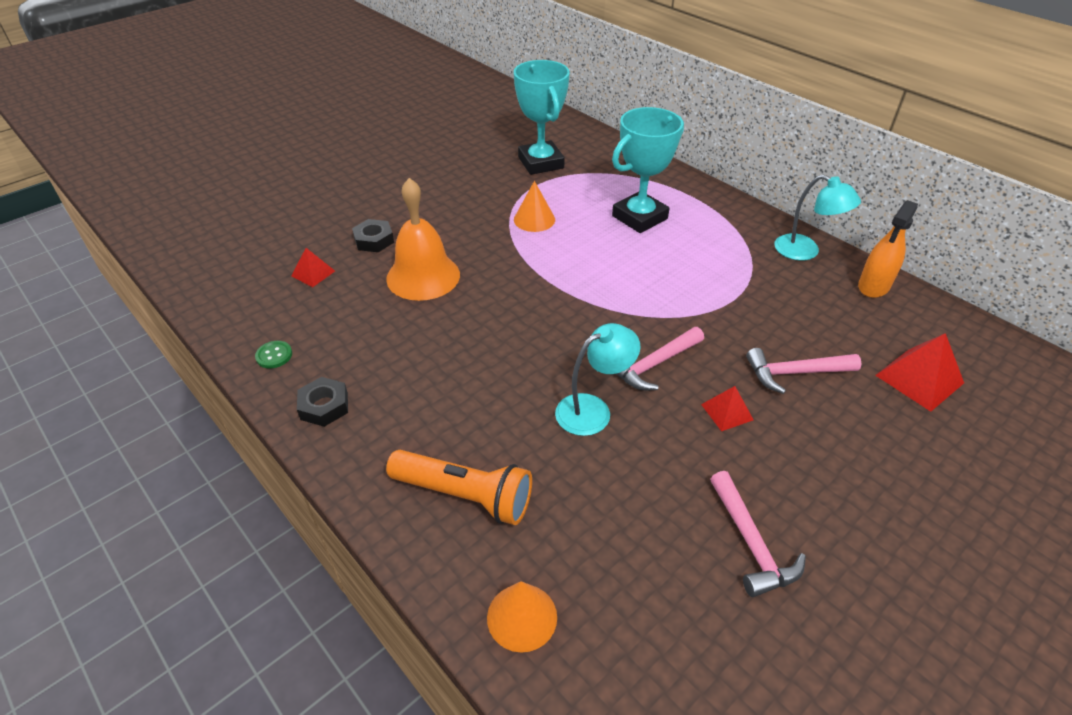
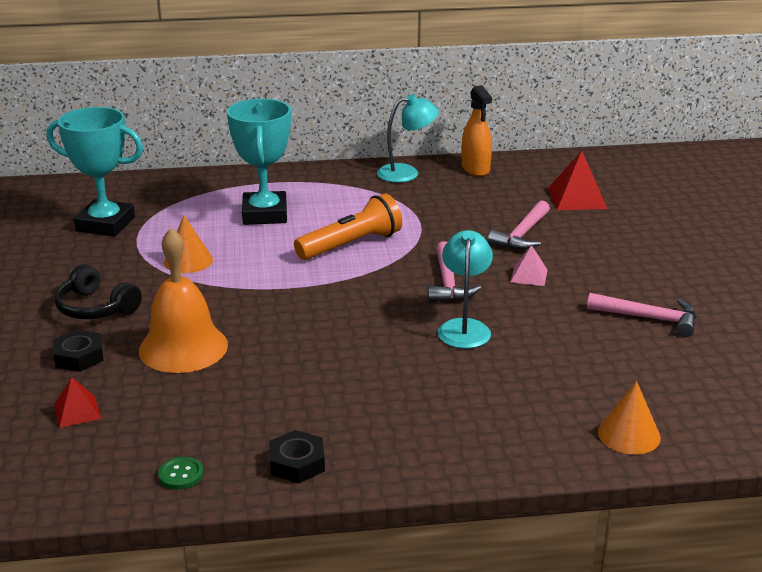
camera: 55 degrees left, 15 degrees down
orange flashlight [386,450,532,525] -> orange flashlight moved to [294,193,402,260]
red pyramid [701,386,754,431] -> pink pyramid [511,245,548,286]
none -> black headphones [54,264,142,319]

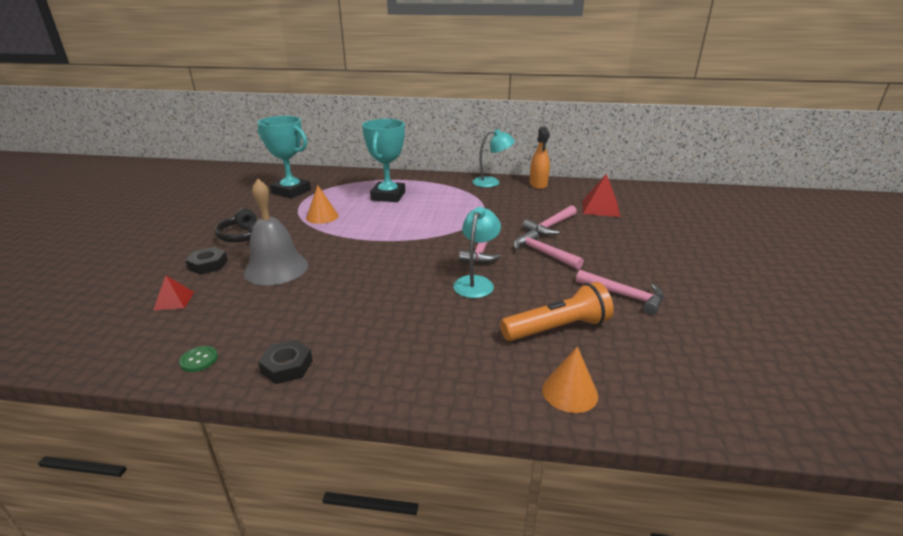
camera: 15 degrees right, 0 degrees up
orange bell [139,228,228,373] -> grey bell [244,179,308,285]
orange flashlight [294,193,402,260] -> orange flashlight moved to [500,282,614,341]
pink pyramid [511,245,548,286] -> pink hammer [513,230,584,270]

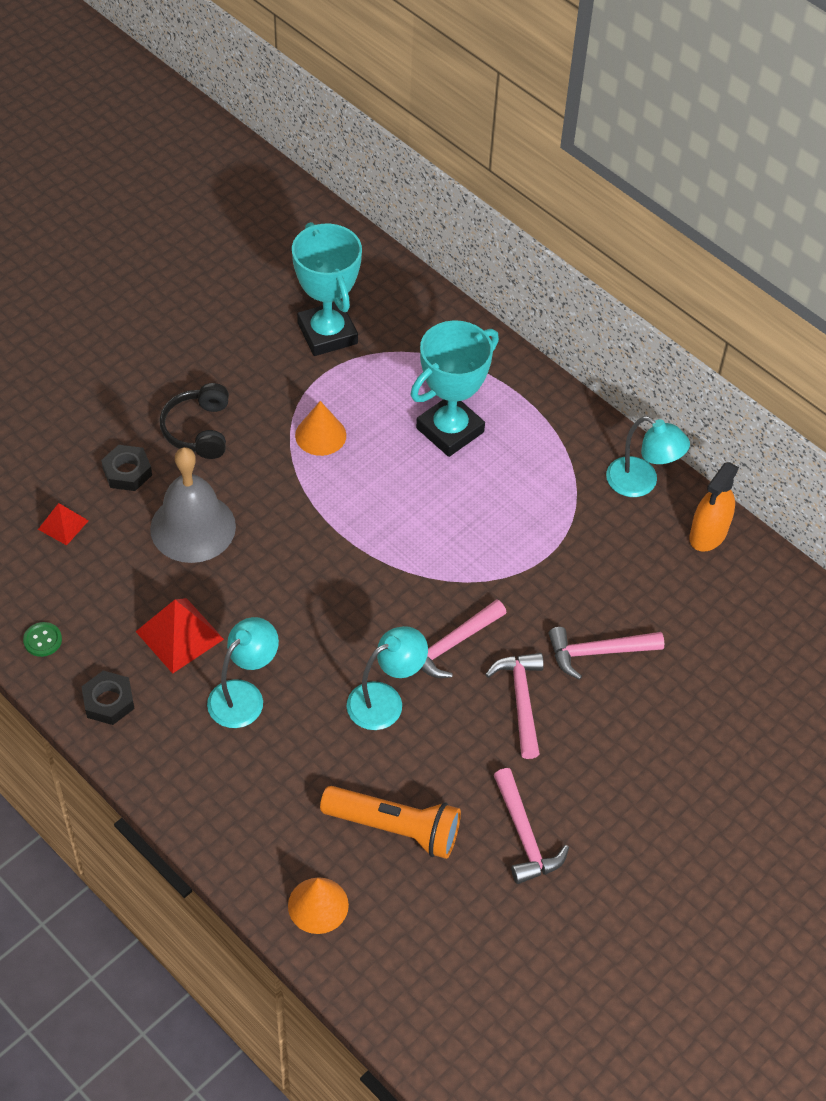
camera: 35 degrees right, 25 degrees up
red pyramid [583,173,620,217] -> red pyramid moved to [135,598,224,674]
none -> turquoise lamp [207,617,279,728]

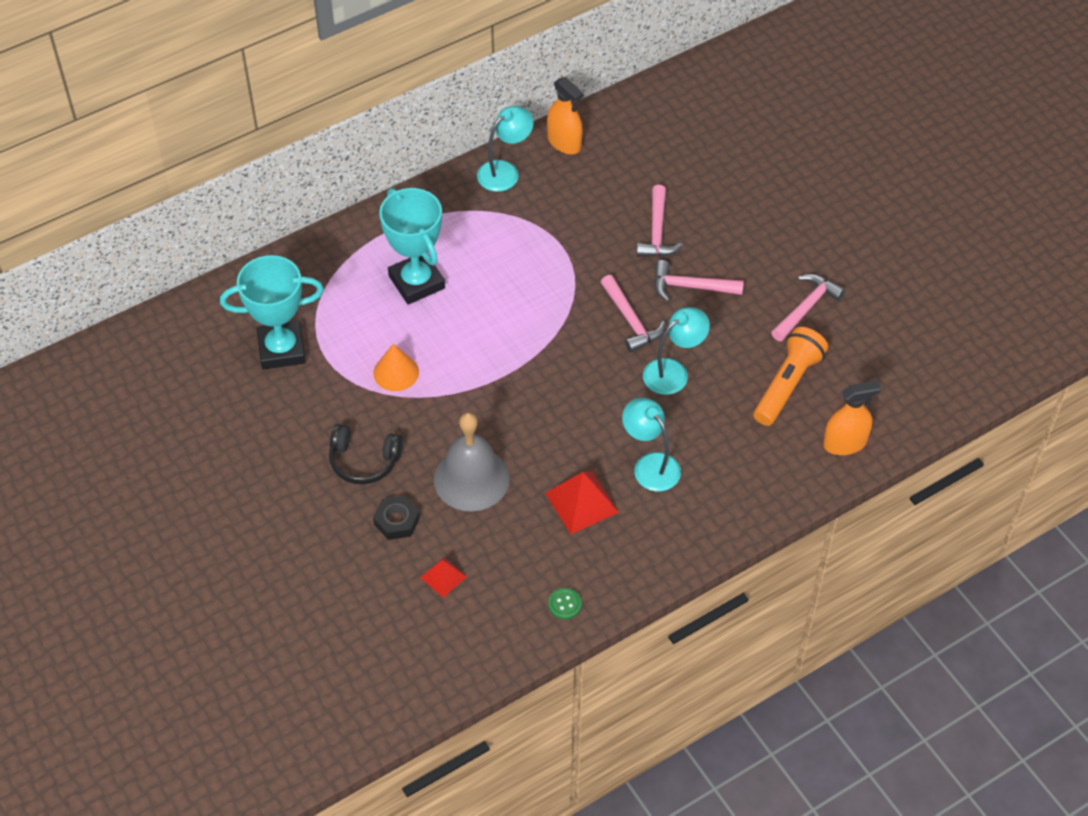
camera: 75 degrees left, 0 degrees up
black nut [81,671,135,725] -> none
orange cone [288,877,349,934] -> orange spray bottle [823,380,881,455]
turquoise lamp [346,626,428,730] -> turquoise lamp turned 75 degrees clockwise [643,307,710,395]
pink hammer [494,768,569,884] -> pink hammer turned 45 degrees counterclockwise [771,274,845,341]

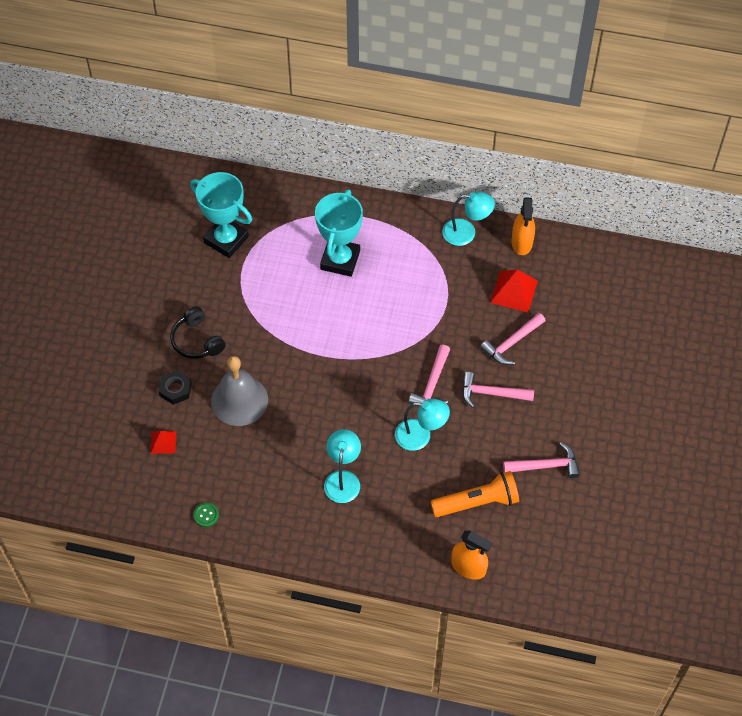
camera: 45 degrees right, 5 degrees up
orange cone [373,344,419,391] -> none
red pyramid [545,472,619,534] -> red pyramid moved to [490,269,538,312]
pink hammer [654,260,744,302] -> pink hammer turned 45 degrees counterclockwise [462,372,534,408]

